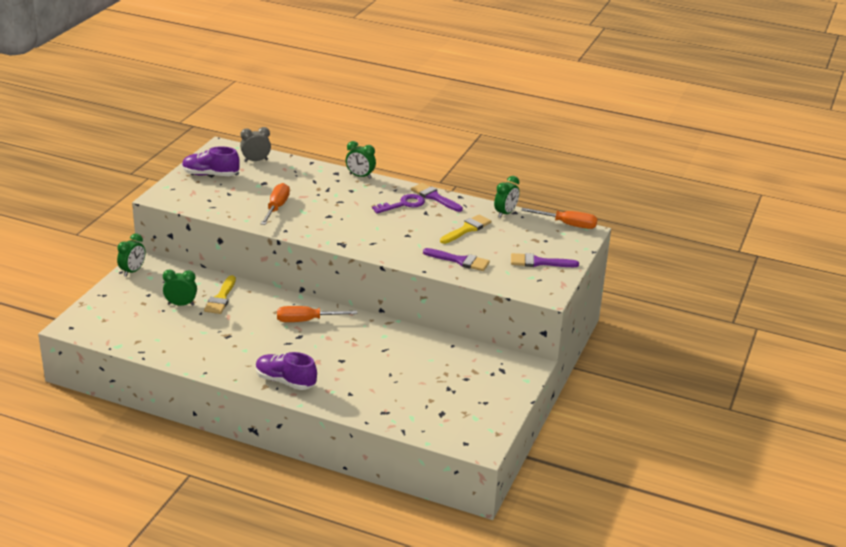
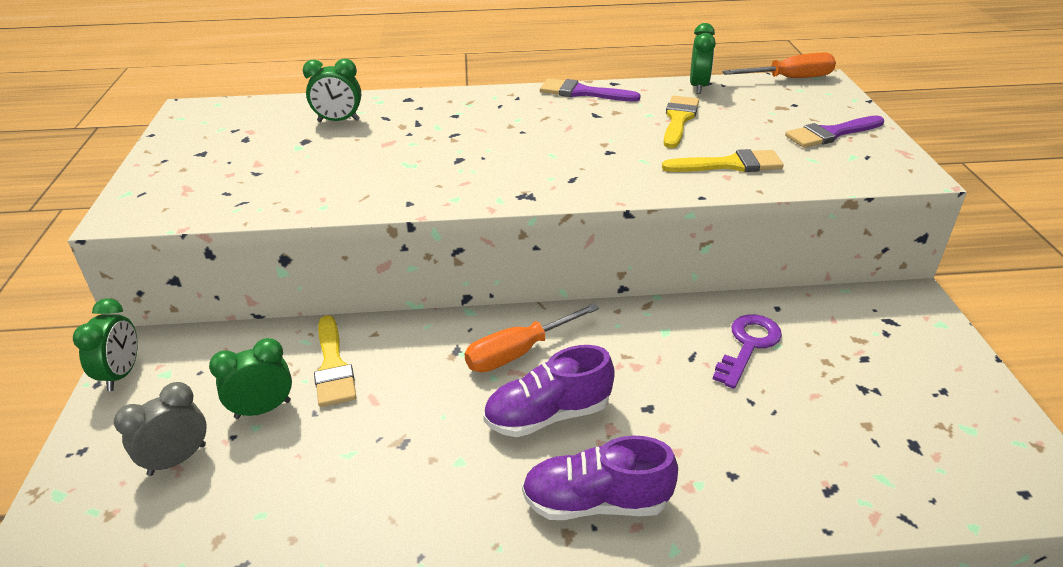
camera: 25 degrees left, 5 degrees up
purple shoe [182,146,240,176] -> purple shoe moved to [483,345,615,437]
grey clock [240,127,271,162] -> grey clock moved to [114,382,206,476]
orange screwdriver [261,183,290,225] -> none
green clock [346,141,376,179] -> green clock moved to [303,59,361,122]
purple key [372,194,425,214] -> purple key moved to [713,314,782,389]
purple brush [423,248,490,271] -> yellow brush [662,149,784,172]

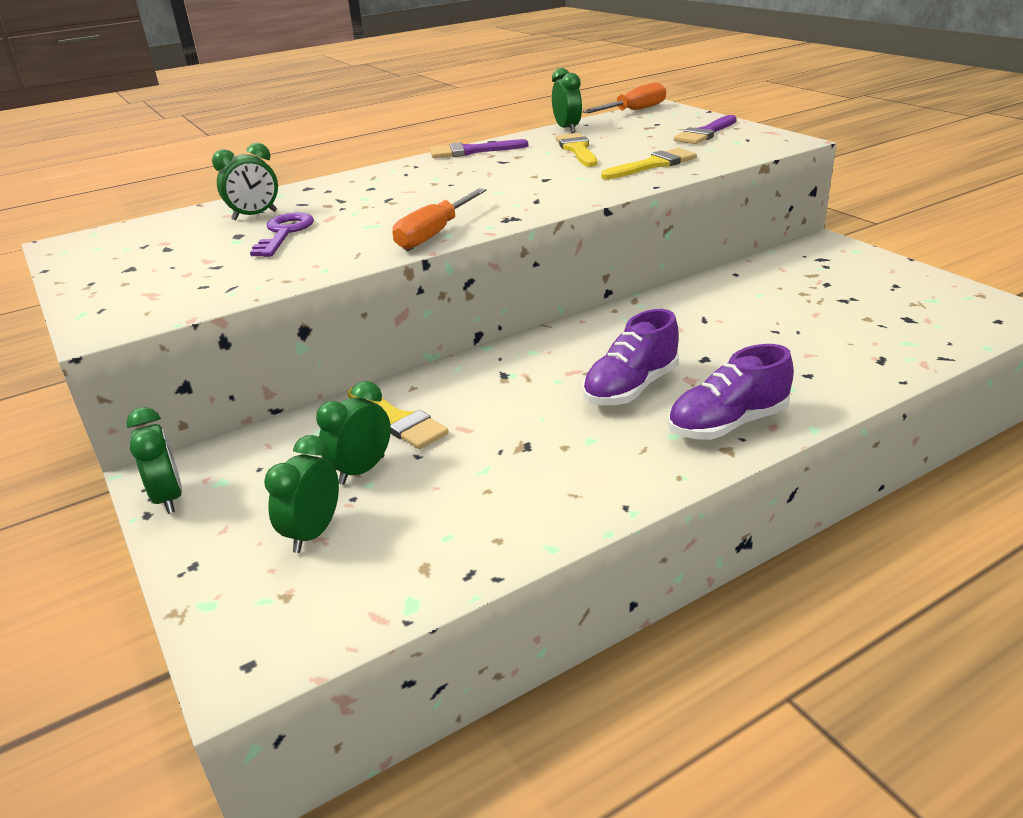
camera: 25 degrees left, 5 degrees down
grey clock [114,382,206,476] -> green clock [264,435,339,553]
orange screwdriver [465,303,599,372] -> orange screwdriver moved to [392,188,487,249]
purple key [713,314,782,389] -> purple key moved to [250,212,314,257]

